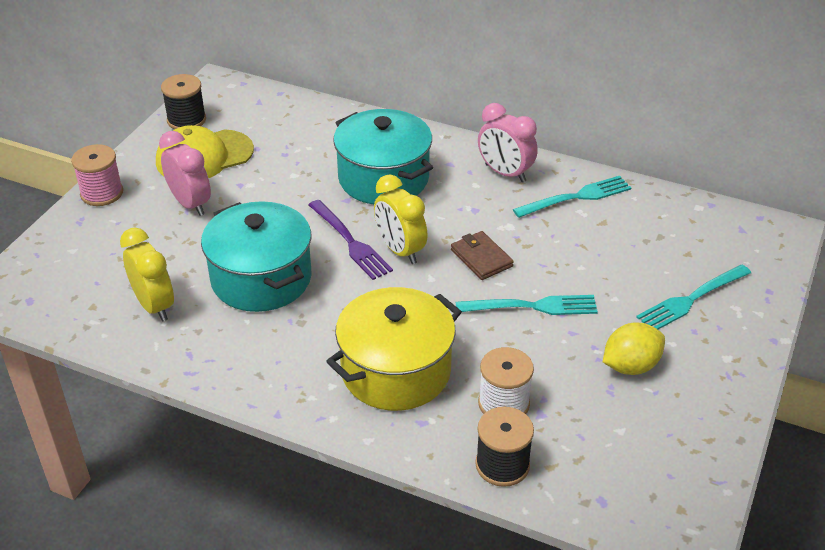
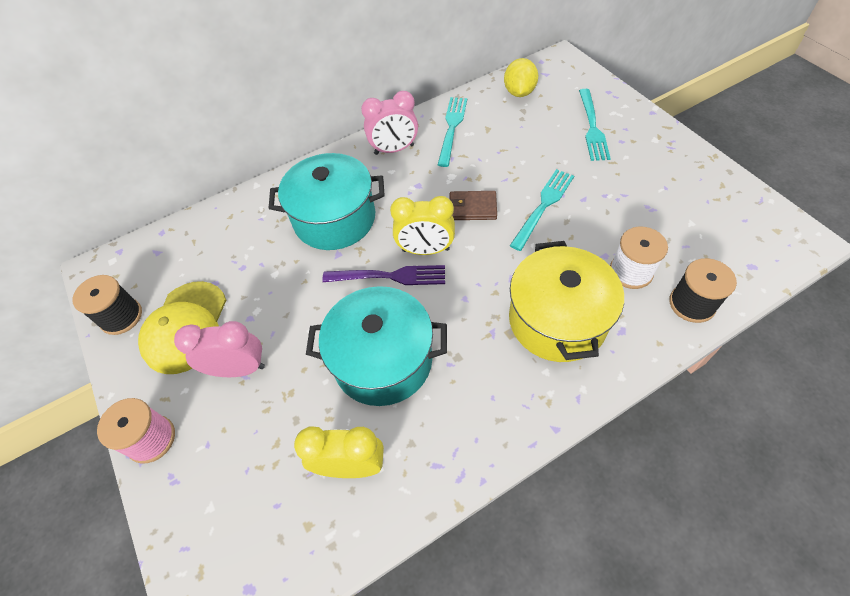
camera: 50 degrees left, 15 degrees up
yellow lemon [603,323,665,375] -> yellow lemon moved to [504,58,538,97]

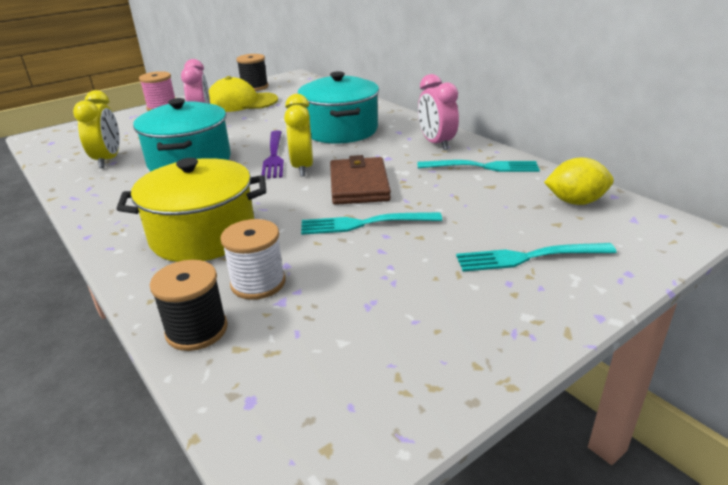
camera: 80 degrees right, 25 degrees down
brown wallet [450,191,497,220] -> brown wallet [330,155,391,205], size x1.53
turquoise fork [510,169,574,251] -> turquoise fork turned 150 degrees clockwise [301,212,442,235]

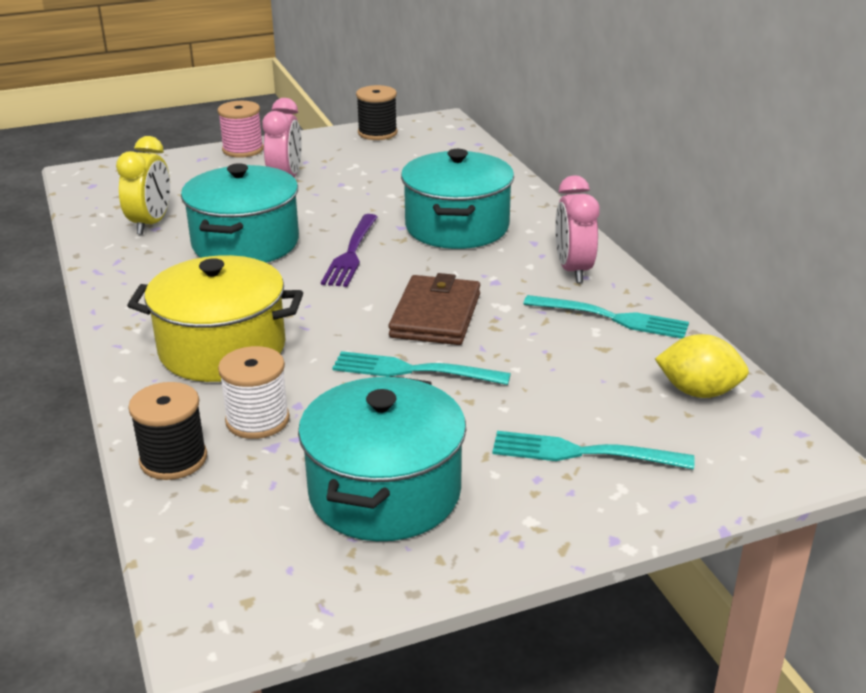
camera: 15 degrees right, 0 degrees up
yellow cap [209,76,278,112] -> none
yellow clock [284,94,313,176] -> none
none -> turquoise pot [298,376,466,541]

